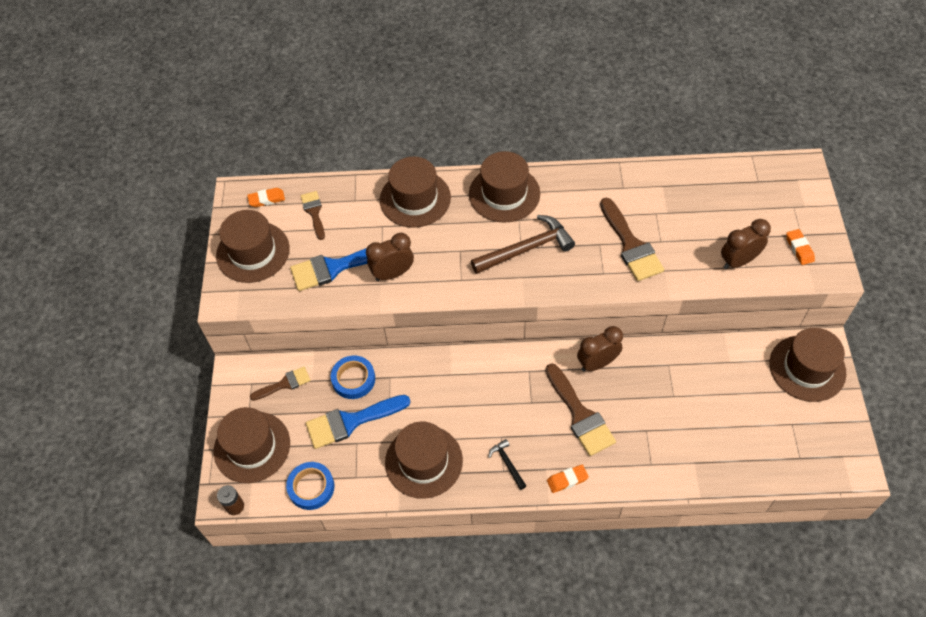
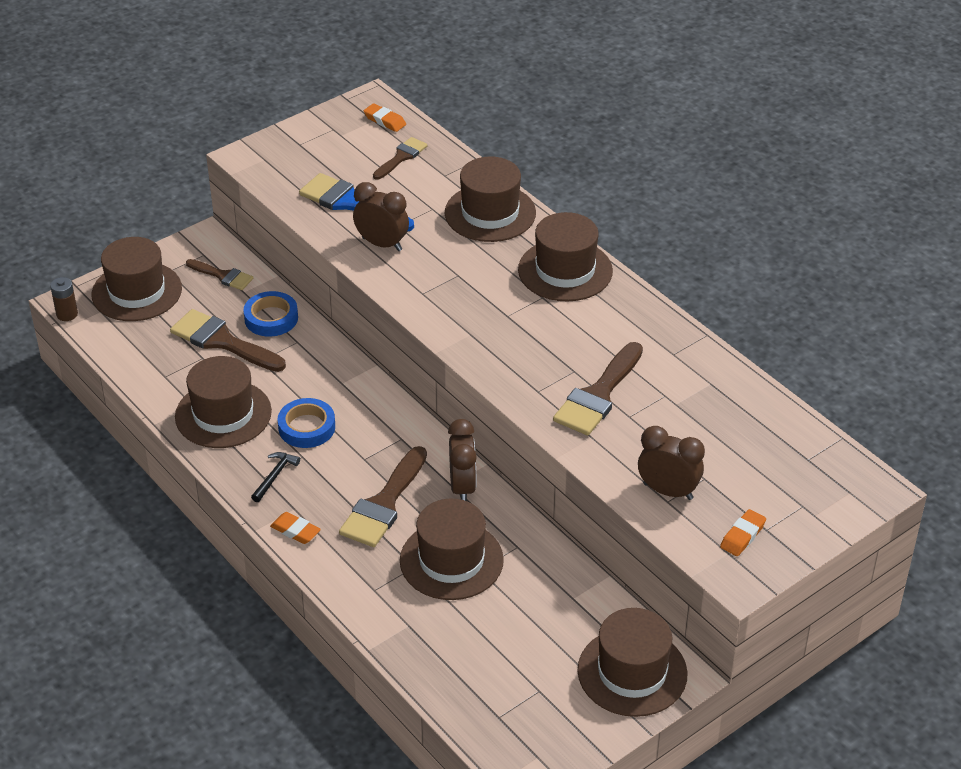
camera: 50 degrees right, 15 degrees down
brown hat [216,210,290,283] -> brown hat moved to [400,499,504,600]
blue tape [286,462,335,510] -> blue tape moved to [278,398,335,448]
blue brush [306,395,410,449] -> brown brush [170,309,286,372]
brown hammer [471,215,575,274] -> none
brown clock [577,326,623,372] -> brown clock turned 60 degrees clockwise [448,419,477,501]

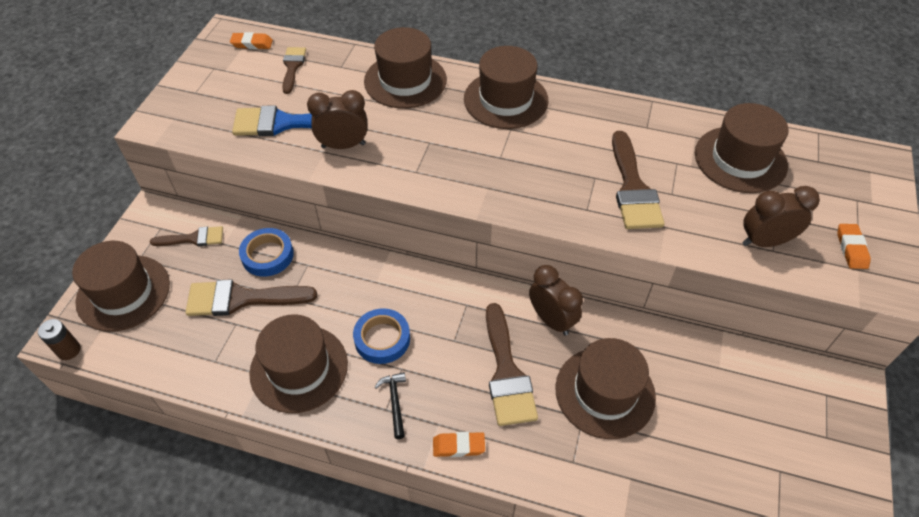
camera: 35 degrees left, 10 degrees up
brown hat [578,608,688,717] -> brown hat moved to [695,103,788,193]

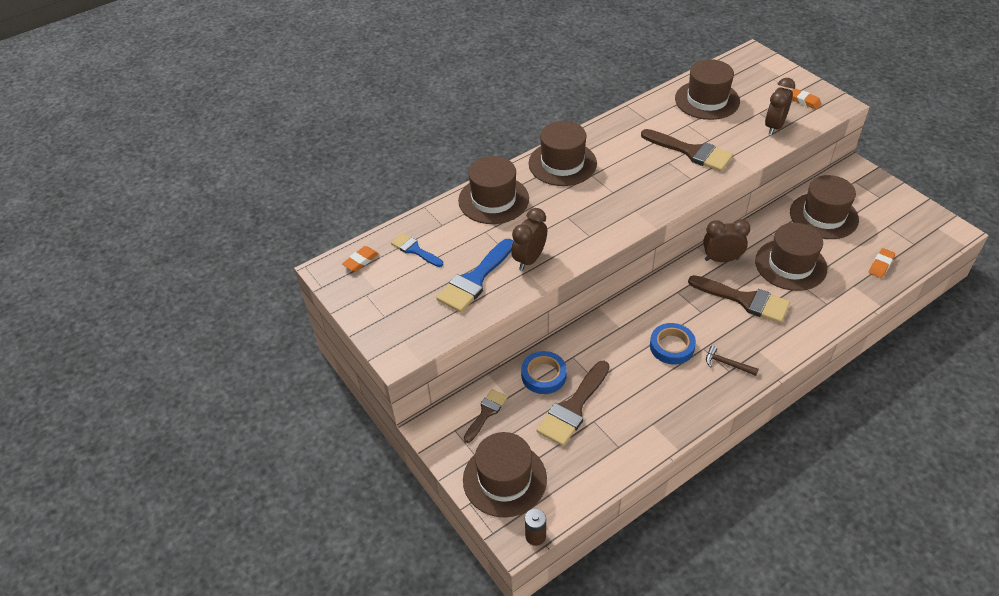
camera: 50 degrees left, 5 degrees down
brown hat [249,314,348,413] -> brown hat moved to [790,175,859,239]
brown brush [282,47,306,94] -> blue brush [391,233,443,267]
black hammer [375,372,406,439] -> brown hammer [706,346,759,376]
orange eraser [433,432,485,457] -> orange eraser moved to [869,248,895,278]

